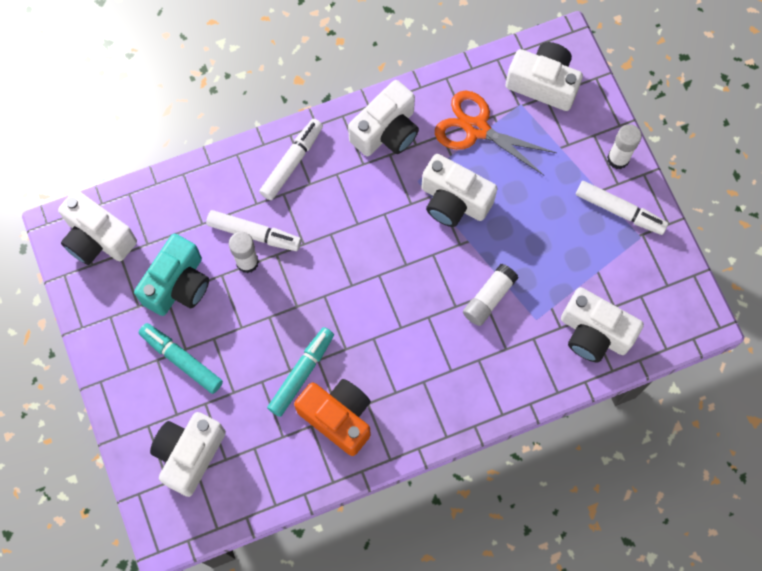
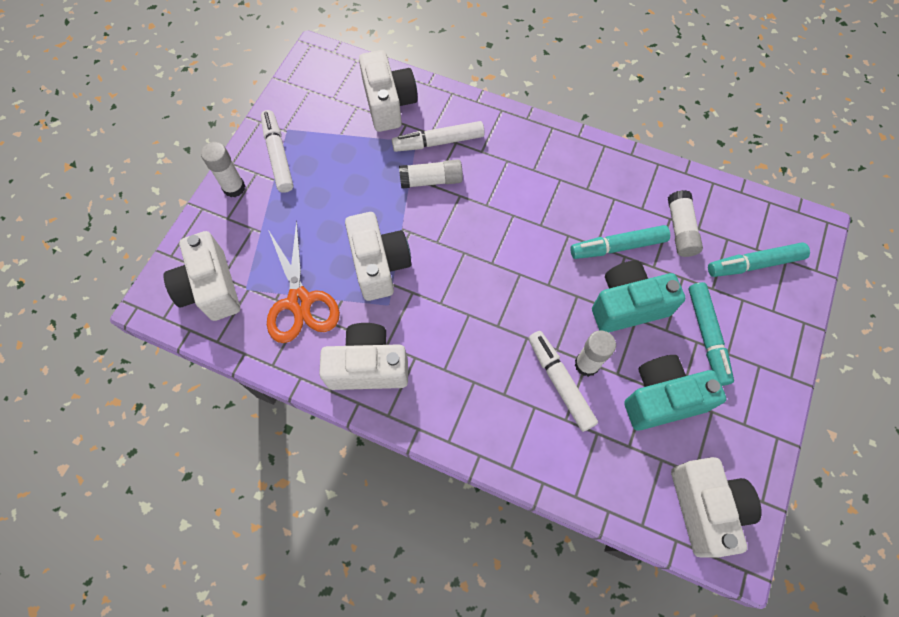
camera: 135 degrees left, 5 degrees down
white camera [150,412,226,497] -> turquoise marker [708,242,810,277]
white marker [259,119,323,200] -> white marker moved to [392,121,485,152]
orange camera [294,379,371,456] -> none
none -> turquoise camera [592,260,686,333]
none -> white glue stick [668,190,703,257]

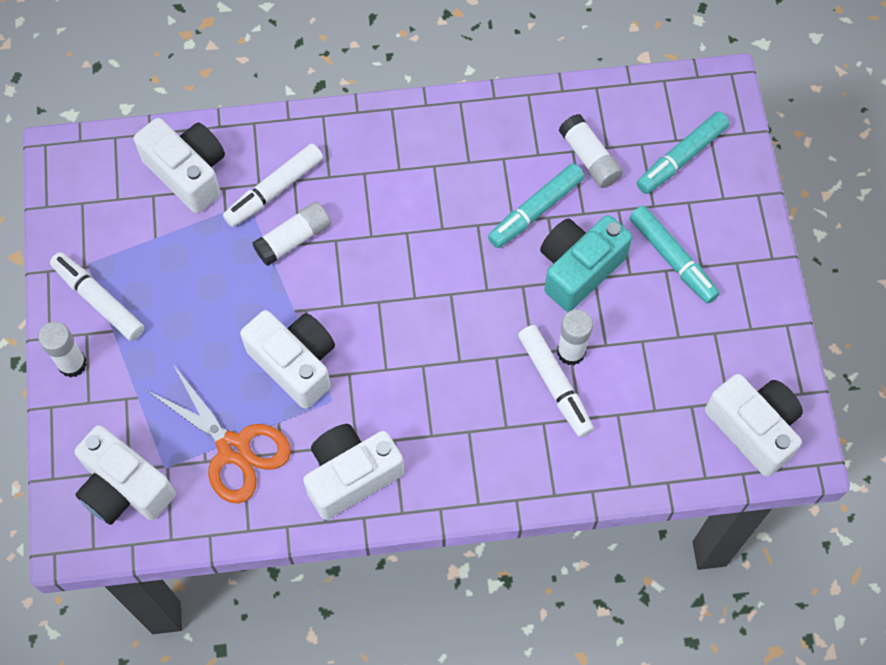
camera: 30 degrees left, 0 degrees up
white marker [528,331,598,432] -> white marker turned 150 degrees counterclockwise [518,325,594,437]
turquoise camera [624,355,726,430] -> none

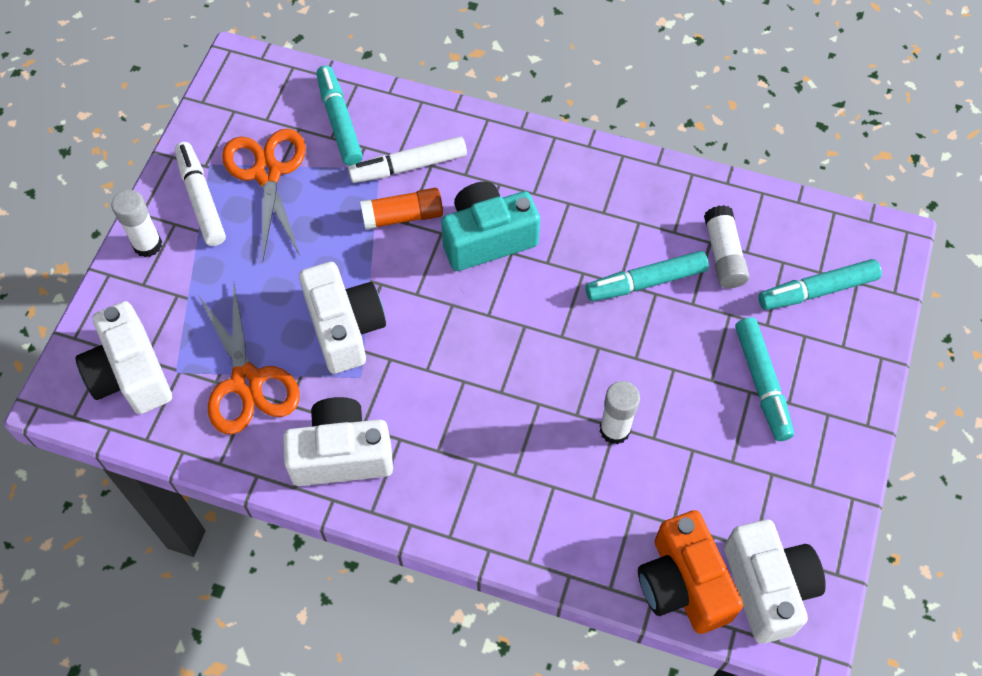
camera: 25 degrees right, 5 degrees down
white camera [134,118,225,213] -> turquoise marker [316,65,363,166]
white glue stick [252,202,331,266] -> orange glue stick [360,188,443,230]
white marker [518,325,594,437] -> none
turquoise camera [540,215,632,312] -> turquoise camera moved to [441,182,540,271]
none -> orange scissors [222,129,306,262]
none -> orange camera [638,510,743,634]

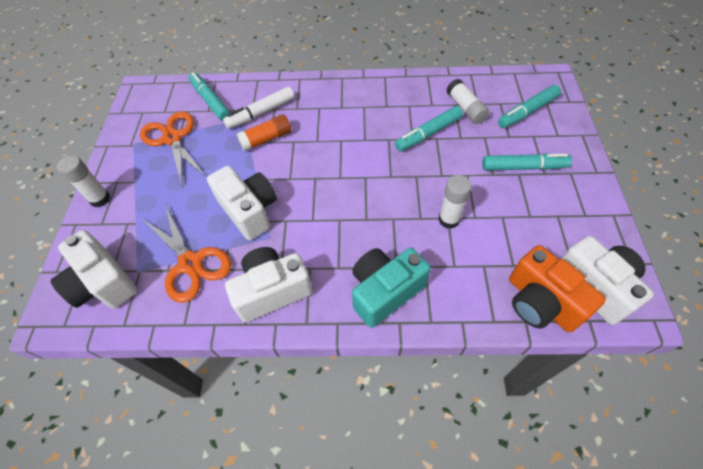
camera: 15 degrees left, 5 degrees down
white marker [175,142,226,246] -> none
turquoise camera [441,182,540,271] -> turquoise camera moved to [352,248,431,328]
turquoise marker [735,317,794,441] -> turquoise marker turned 60 degrees counterclockwise [482,153,572,171]

